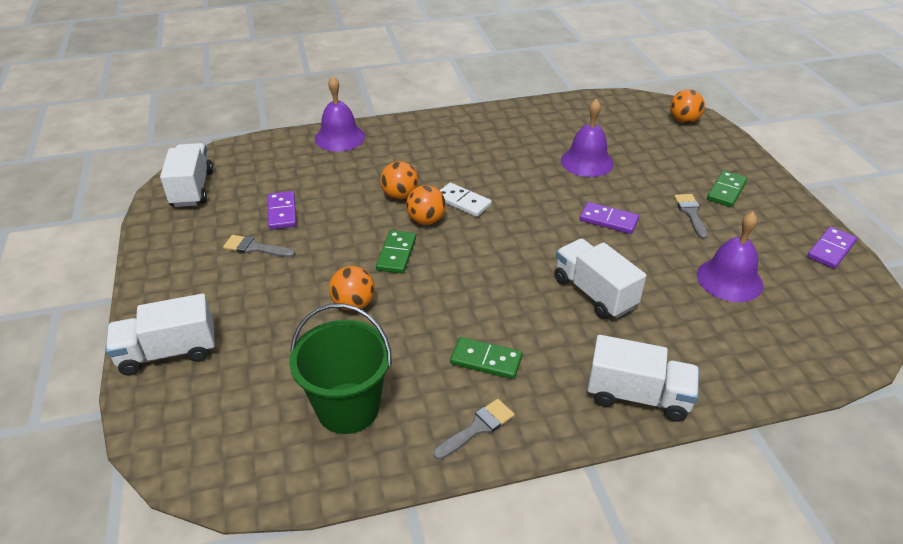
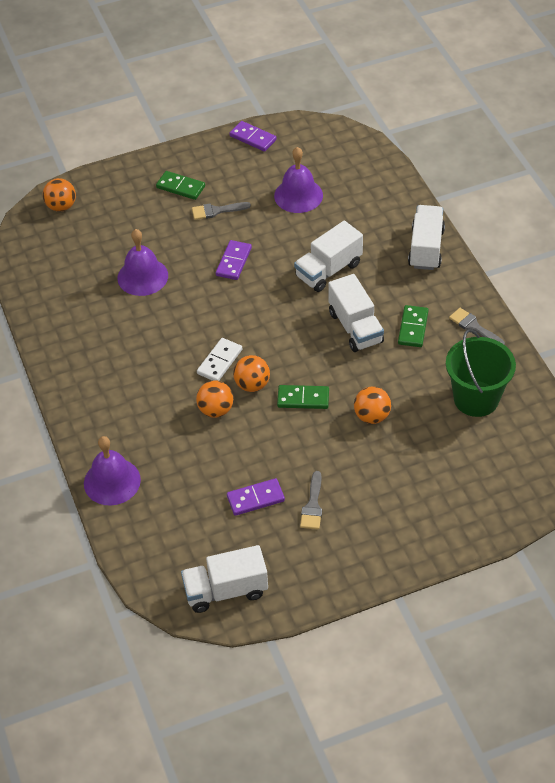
camera: 95 degrees left, 10 degrees up
white truck [106,294,215,376] -> white truck moved to [328,274,384,352]

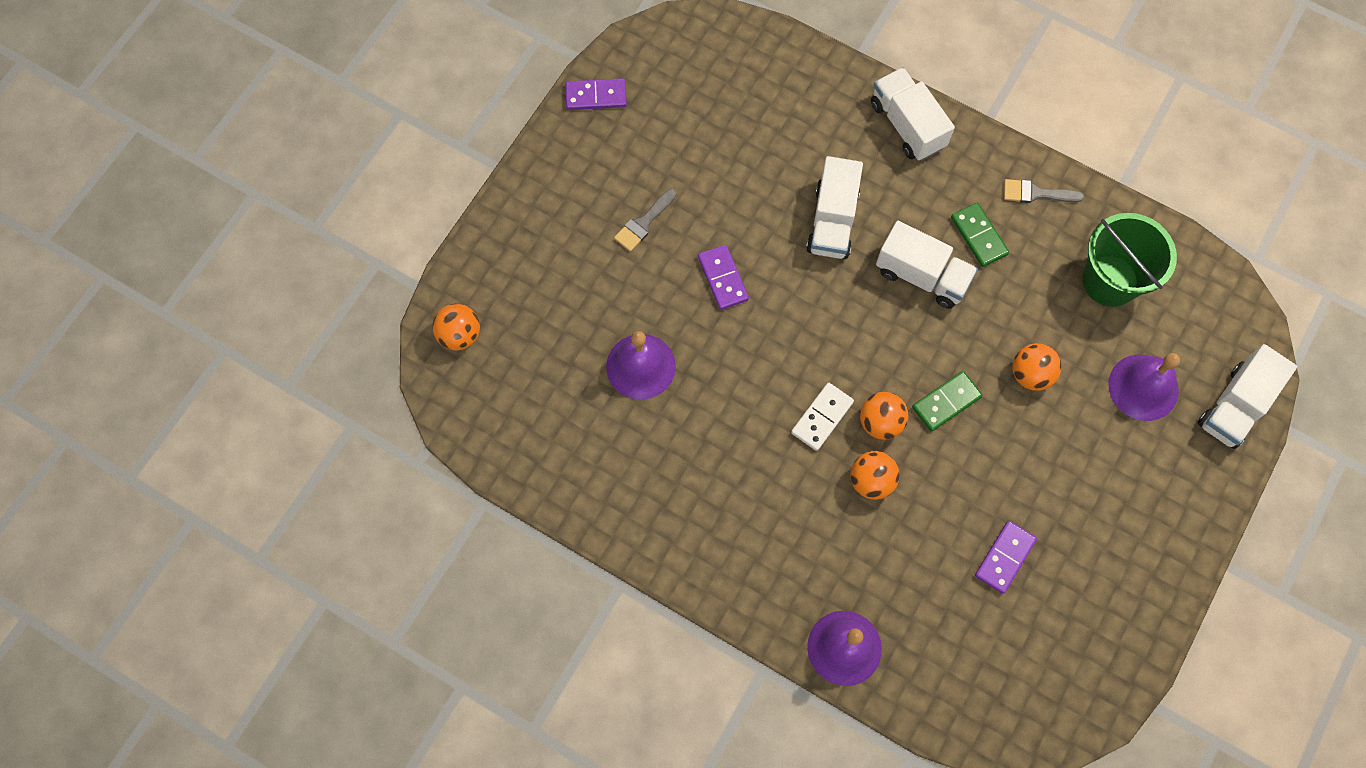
camera: 40 degrees left, 20 degrees up
green domino [156,171,205,200] -> none
white truck [181,545,268,613] -> white truck moved to [1198,344,1297,449]
white domino [197,338,242,381] -> white domino turned 45 degrees clockwise [791,383,854,451]
purple bell [274,147,323,213] -> purple bell moved to [1108,353,1180,421]
grey brush [300,471,322,529] -> none

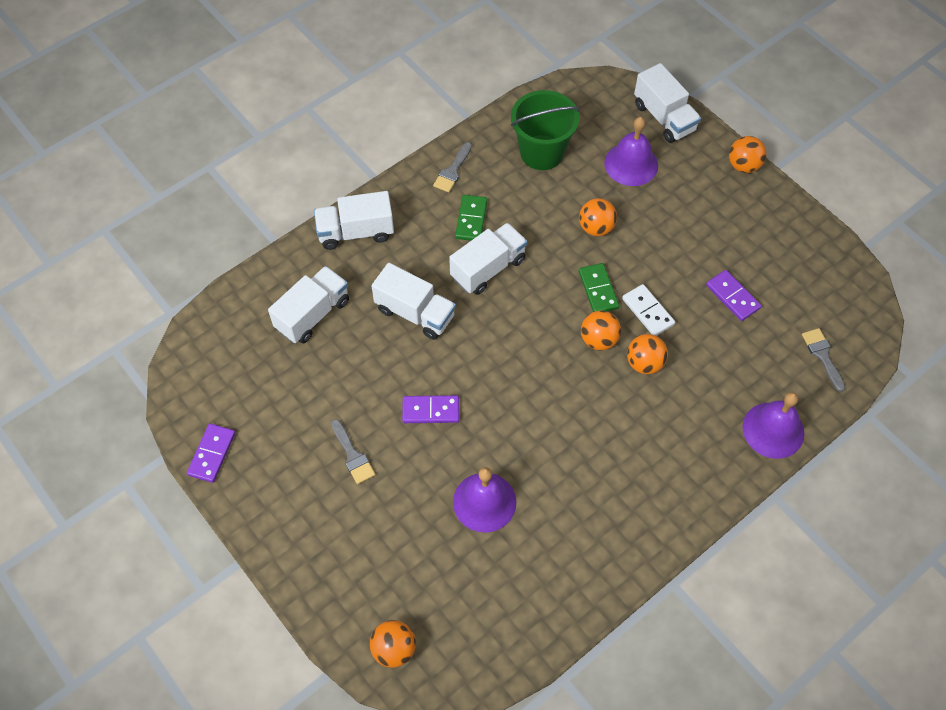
camera: 70 degrees left, 10 degrees down
white domino [791,383,854,451] -> white domino moved to [622,284,675,336]
green domino [951,203,1009,267] -> green domino turned 75 degrees counterclockwise [455,195,487,241]
none -> white truck [268,266,349,343]
none -> orange ball [729,136,766,173]
none -> grey brush [802,328,845,392]

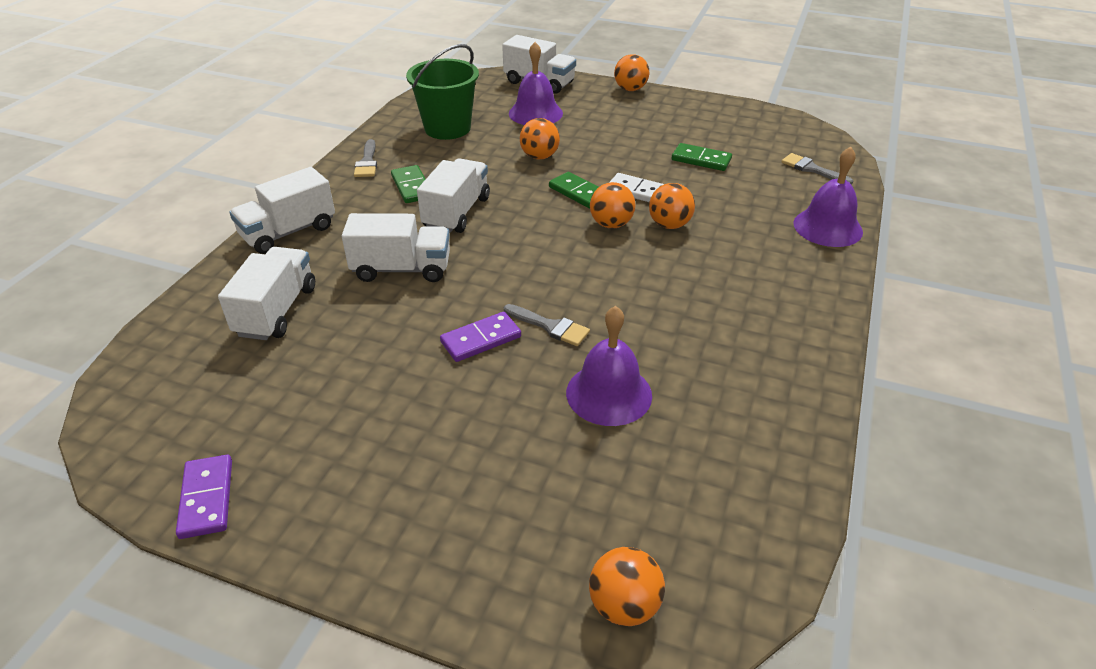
camera: 30 degrees left, 20 degrees down
grey brush [331,419,375,484] -> grey brush moved to [504,304,590,346]
purple domino [706,270,761,321] -> green domino [672,143,732,171]

